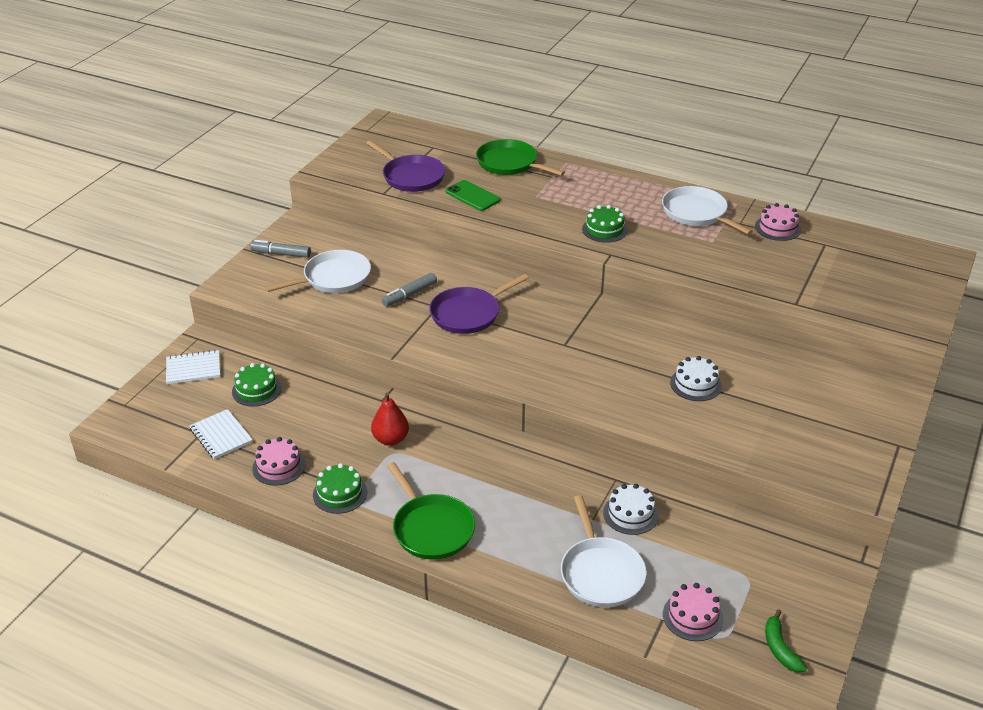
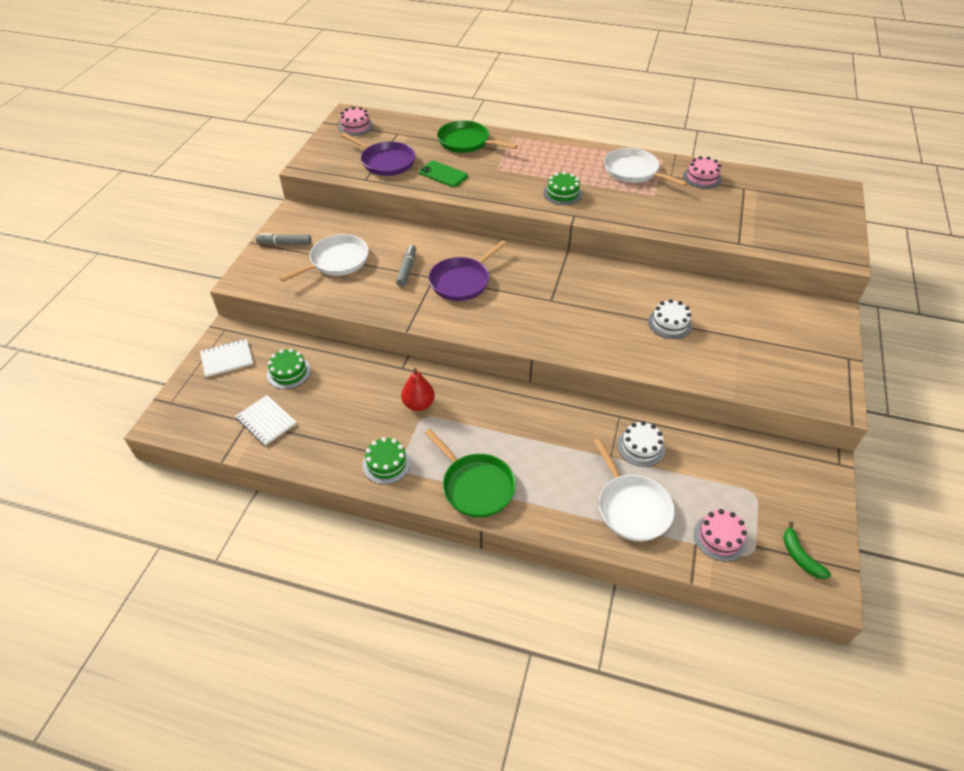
camera: 10 degrees left, 10 degrees up
pink cake [252,437,306,486] -> pink cake moved to [338,107,373,136]
grey marker [382,273,437,307] -> grey marker turned 150 degrees clockwise [396,245,416,287]

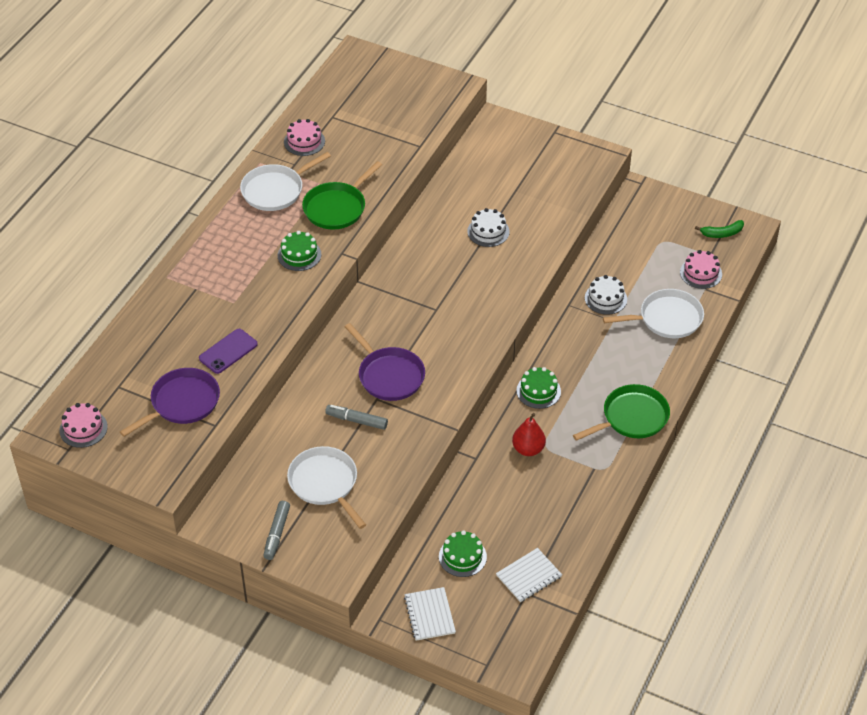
camera: 80 degrees left, 0 degrees up
green cake [362,437,411,484] -> green cake moved to [516,367,561,409]
green phone [419,161,468,187] -> purple phone [199,329,258,374]
green pan [437,120,518,153] -> green pan moved to [302,161,382,230]

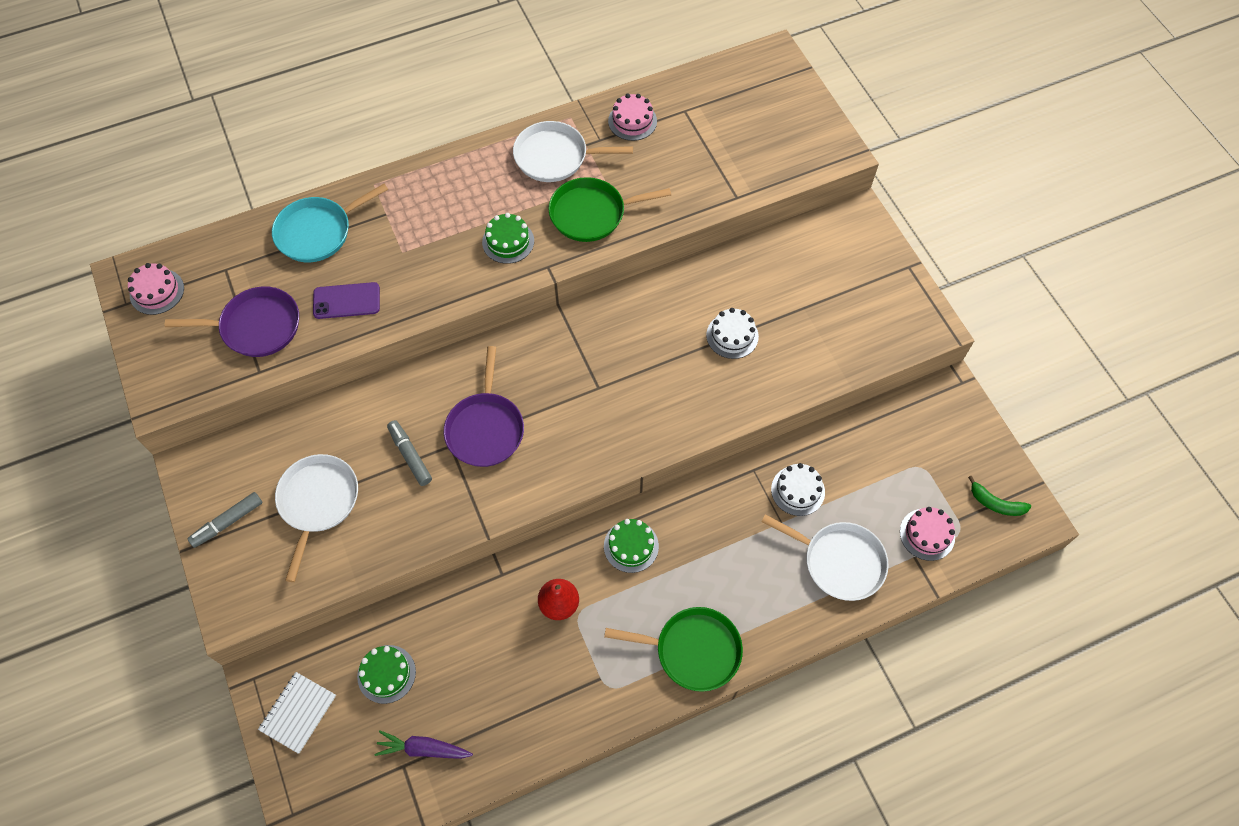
camera: 40 degrees right, 15 degrees up
white notebook [496,548,562,602] -> purple carrot [374,731,473,759]
none -> turquoise pan [272,184,388,262]

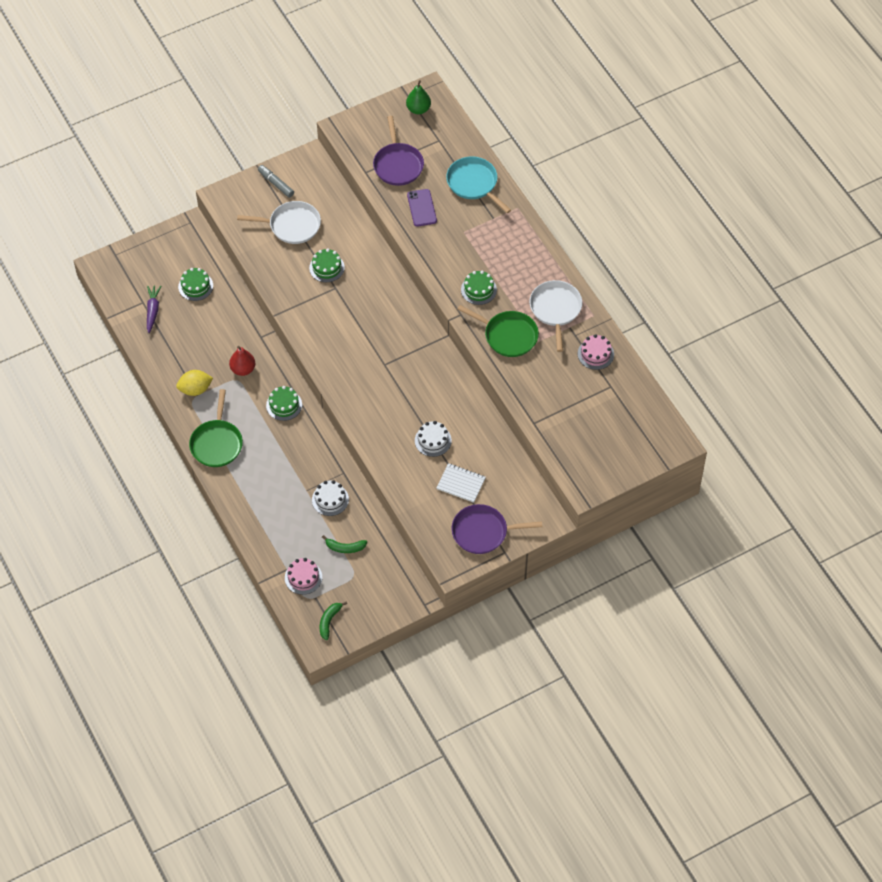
camera: 85 degrees right, 5 degrees down
pink cake [128,263,184,315] -> green pear [406,80,431,114]
white notebook [258,672,336,754] -> white notebook moved to [436,463,486,503]
grey marker [387,420,432,486] -> green cake [309,249,345,282]
purple pan [444,346,524,467] -> purple pan moved to [451,504,542,554]
green pan [548,177,671,242] -> green pan turned 135 degrees clockwise [457,305,539,357]
white pan [762,514,889,601] -> none
none -> yellow lemon [176,370,213,396]
none -> green banana [322,535,367,553]

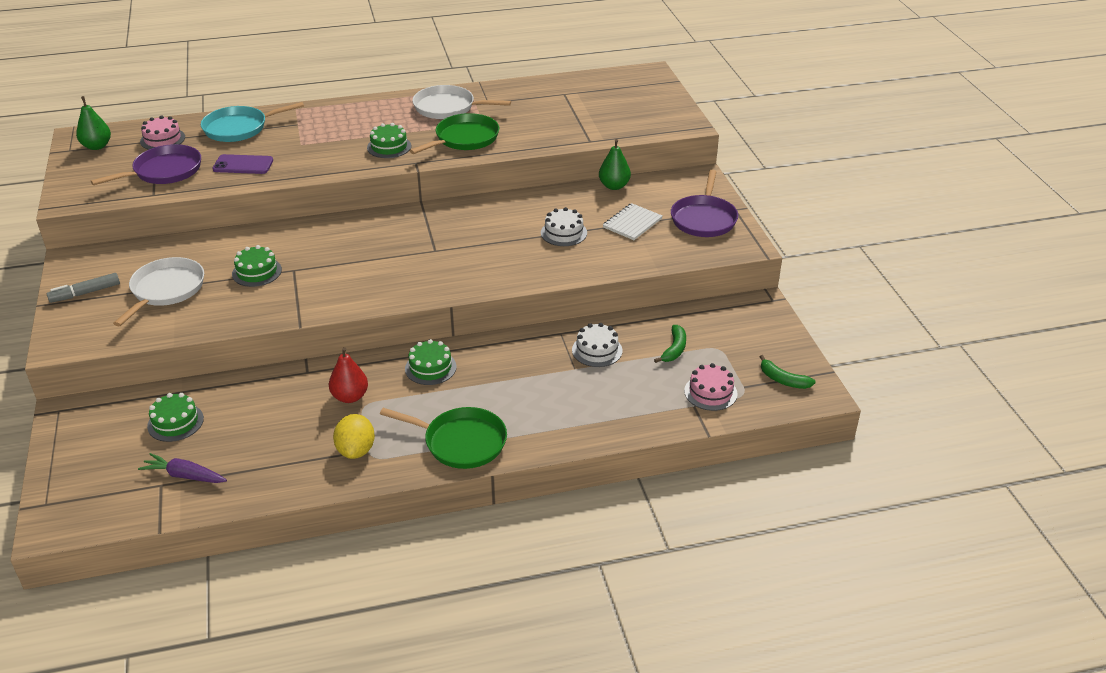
camera: 75 degrees left, 20 degrees down
purple pan [373,116,424,186] -> purple pan turned 45 degrees counterclockwise [91,144,201,185]
pink cake [578,334,614,370] -> pink cake moved to [140,116,185,150]
none -> green pear [599,139,631,190]

